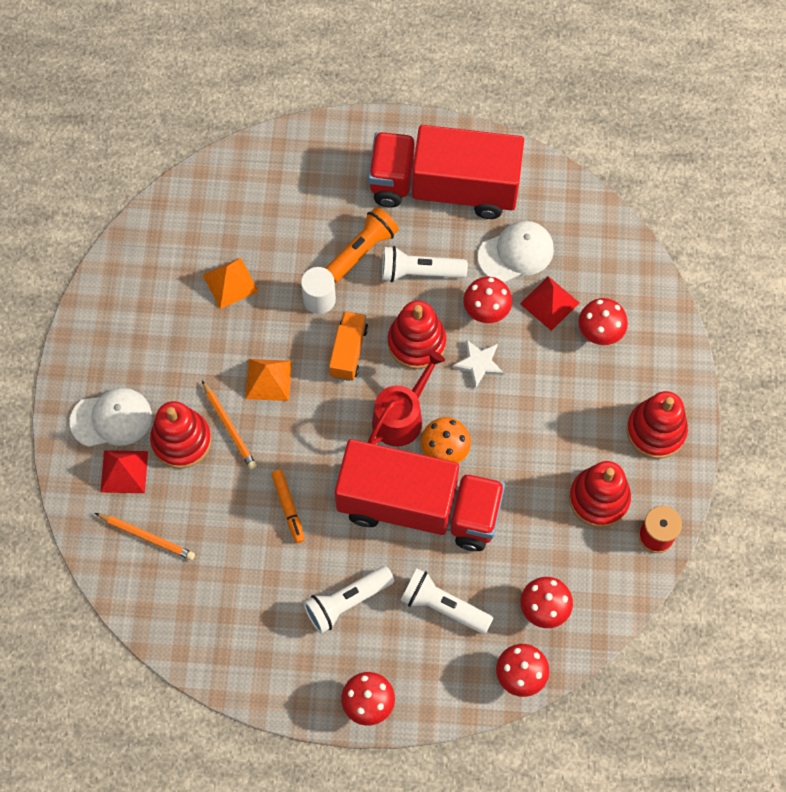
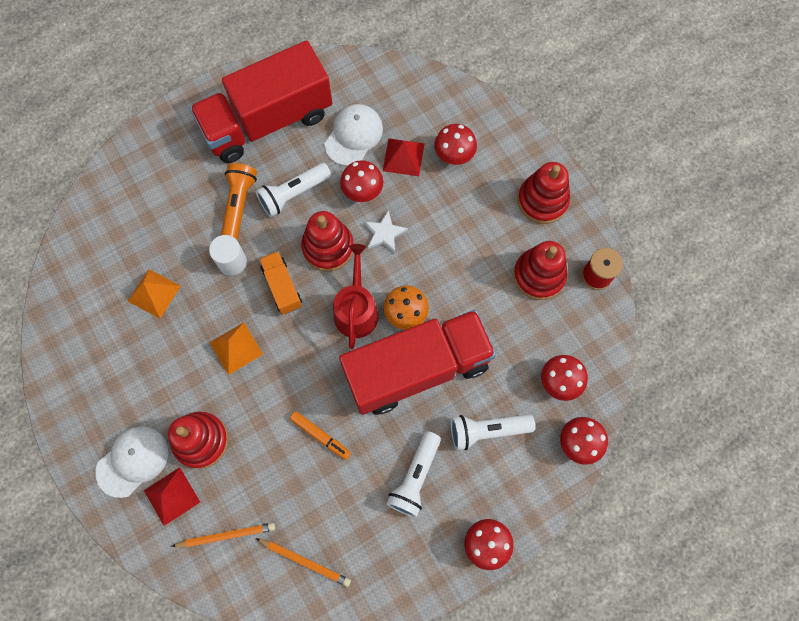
camera: 35 degrees left, 5 degrees up
orange pencil [202,381,257,470] -> orange pencil moved to [255,538,351,587]

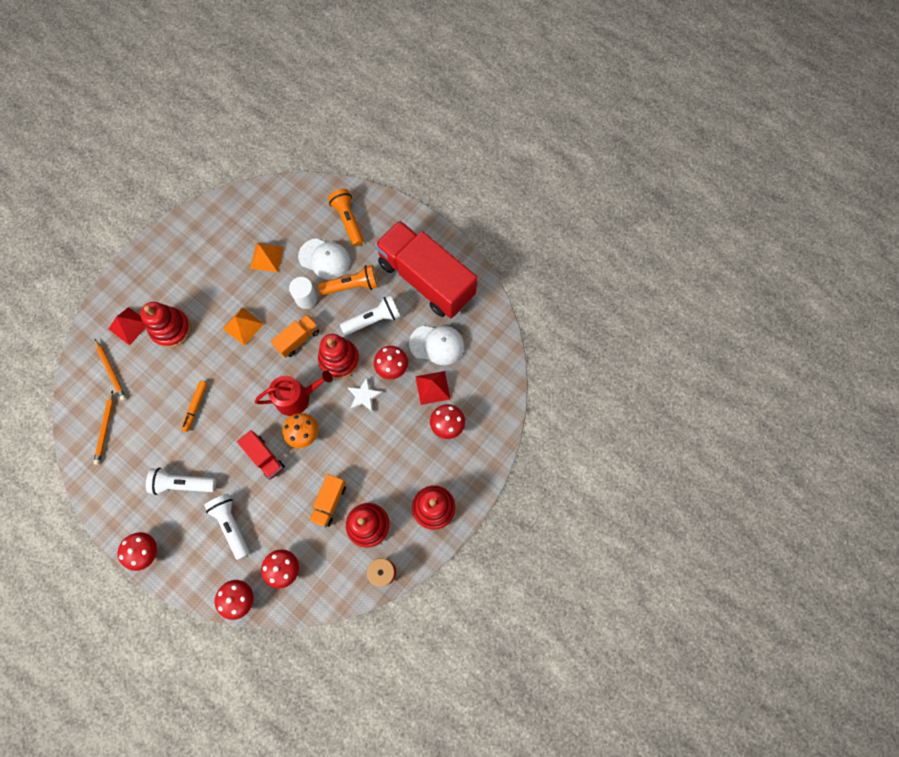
camera: 70 degrees right, 0 degrees up
white cap [95,426,168,498] -> white cap moved to [298,238,350,280]
white flashlight [256,163,331,217] -> white flashlight turned 120 degrees clockwise [340,295,400,335]
red truck [339,310,496,415] -> red truck [237,430,285,480], size x0.44
none -> orange truck [309,474,346,528]
none -> orange flashlight [328,189,364,247]

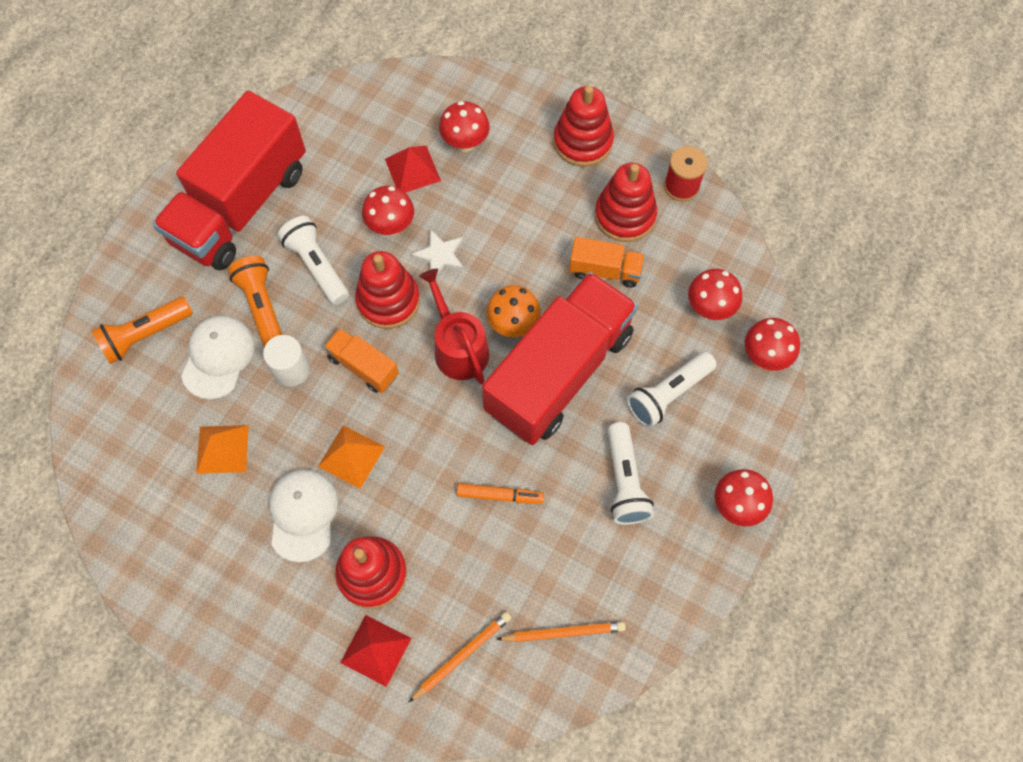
camera: 100 degrees left, 5 degrees down
red truck [237,430,285,480] -> red truck [482,272,638,445], size x2.29
white cap [409,326,464,365] -> white cap moved to [269,469,338,563]

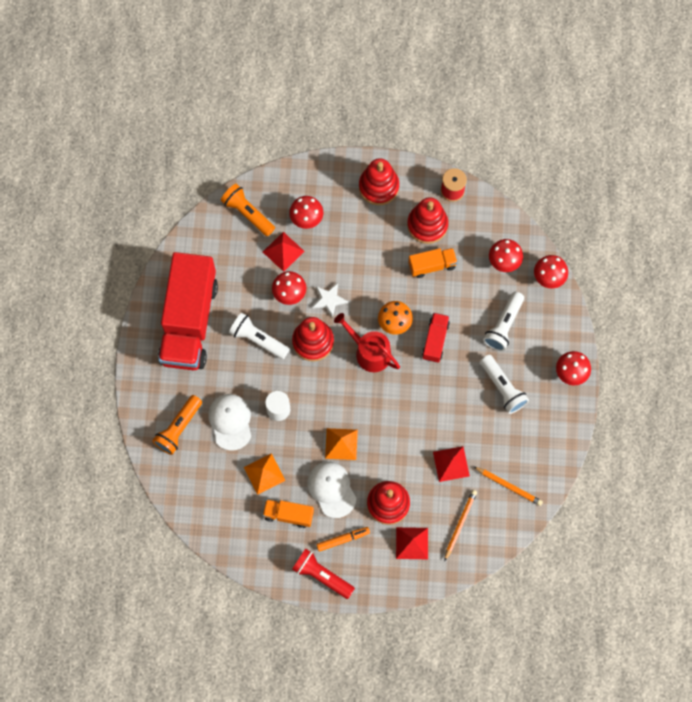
camera: 25 degrees left, 5 degrees up
orange flashlight [228,256,282,347] -> orange flashlight moved to [221,184,275,236]
orange truck [324,328,399,393] -> orange truck moved to [263,499,314,528]
orange marker [457,483,544,504] -> orange marker moved to [316,527,370,552]
red truck [482,272,638,445] -> red truck [422,313,450,363], size x0.44
orange pencil [496,621,626,642] -> orange pencil turned 60 degrees clockwise [473,466,543,506]
none -> red flashlight [292,548,355,599]
none -> red pyramid [433,446,470,482]

